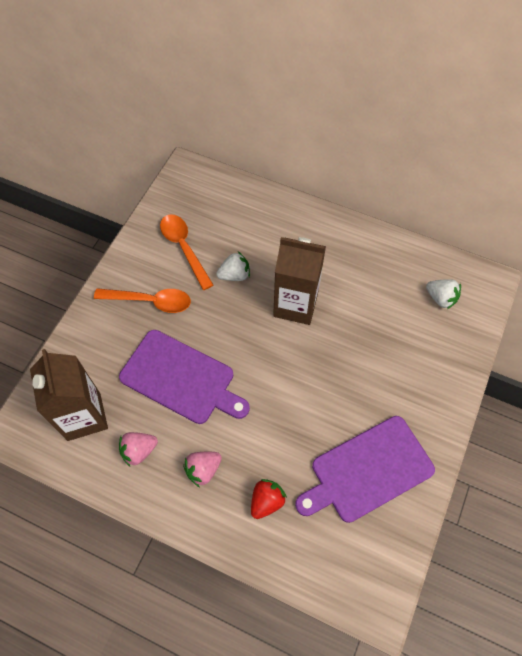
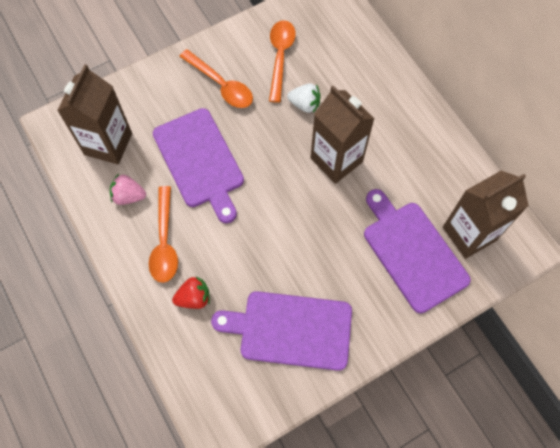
camera: 35 degrees right, 5 degrees up
pink strawberry [183,452,222,487] -> orange spoon [149,186,178,283]
white strawberry [426,279,461,309] -> brown carton [443,171,529,259]
none -> purple cutting board [364,189,471,313]

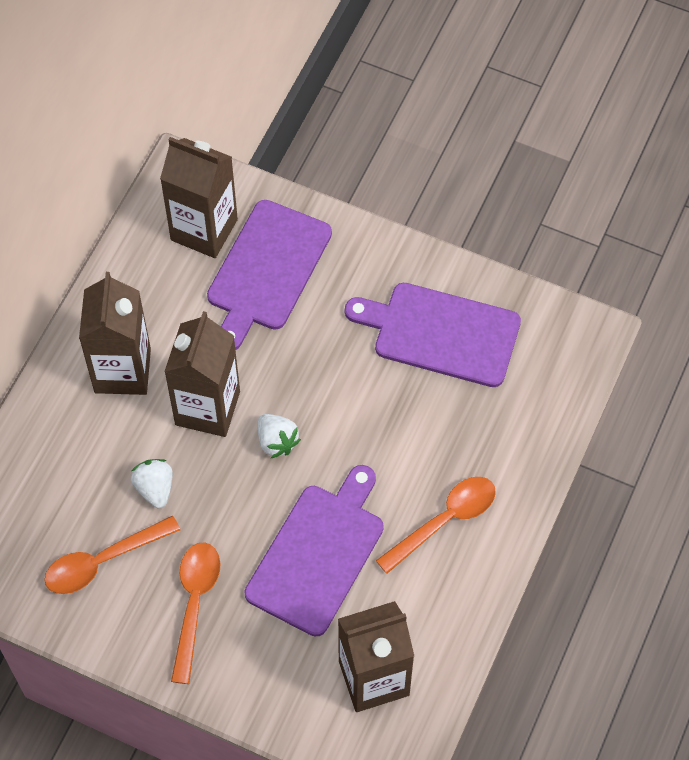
camera: 125 degrees left, 5 degrees down
pink strawberry [110,174,146,205] -> none
red strawberry [172,276,210,309] -> none
purple cutting board [211,291,352,371] -> purple cutting board turned 135 degrees clockwise [345,283,521,387]
none -> brown carton [79,272,151,395]
none -> white strawberry [258,414,301,458]

